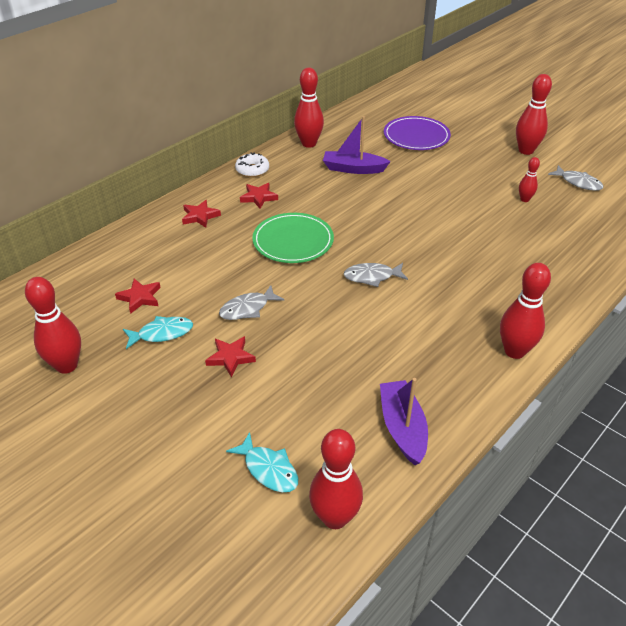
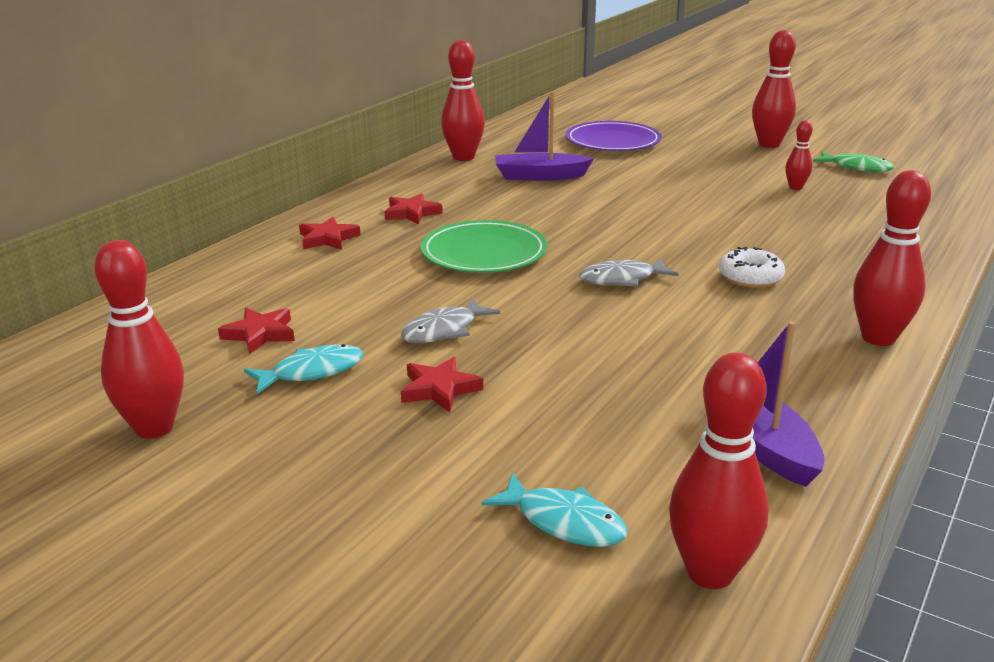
camera: 10 degrees left, 15 degrees down
white donut [235,152,269,177] -> white donut moved to [719,247,785,288]
grey fish [548,165,604,191] -> green fish [813,152,894,172]

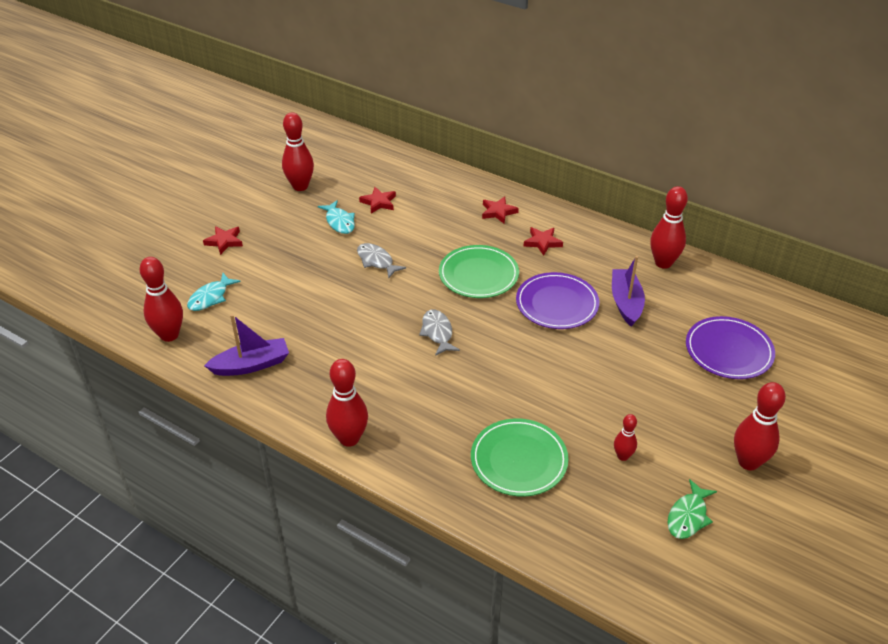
camera: 90 degrees right, 15 degrees up
red star [401,357,483,412] -> red star moved to [203,226,243,255]
white donut [719,247,785,288] -> none
none -> green plate [471,418,568,496]
none -> purple plate [516,272,599,329]

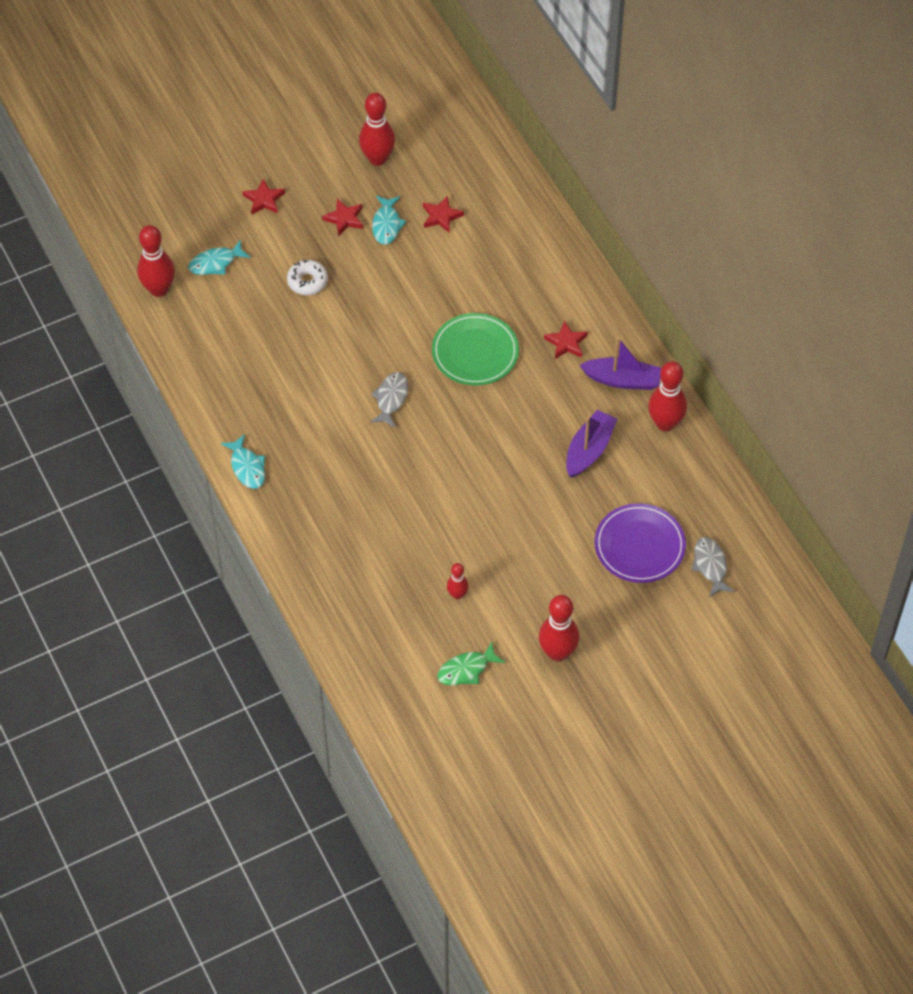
camera: 30 degrees right, 15 degrees up
purple boat [204,314,289,376] -> purple boat moved to [579,337,662,390]
red bowling pin [326,359,368,447] -> turquoise fish [221,434,265,489]
grey fish [357,243,406,278] -> grey fish moved to [691,537,735,597]
green plate [471,418,568,496] -> none
red star [482,196,519,223] -> red star moved to [322,199,363,236]
purple plate [516,272,599,329] -> none
none -> white donut [287,260,328,295]

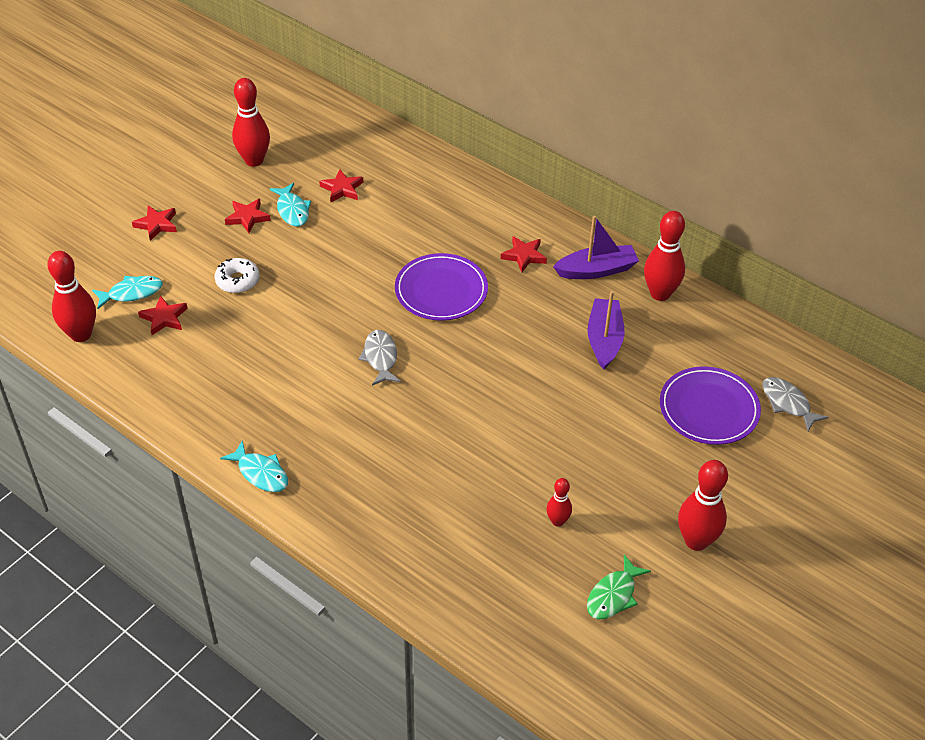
camera: 25 degrees left, 10 degrees down
turquoise fish [188,239,251,275] -> turquoise fish turned 150 degrees counterclockwise [92,276,163,309]
green plate [432,313,519,385] -> purple plate [395,253,488,321]
none -> red star [138,296,188,335]

